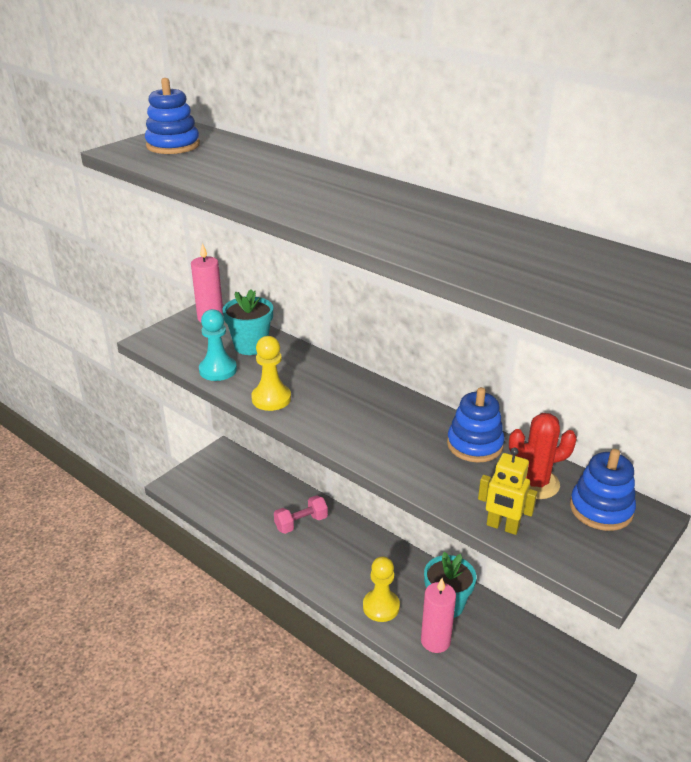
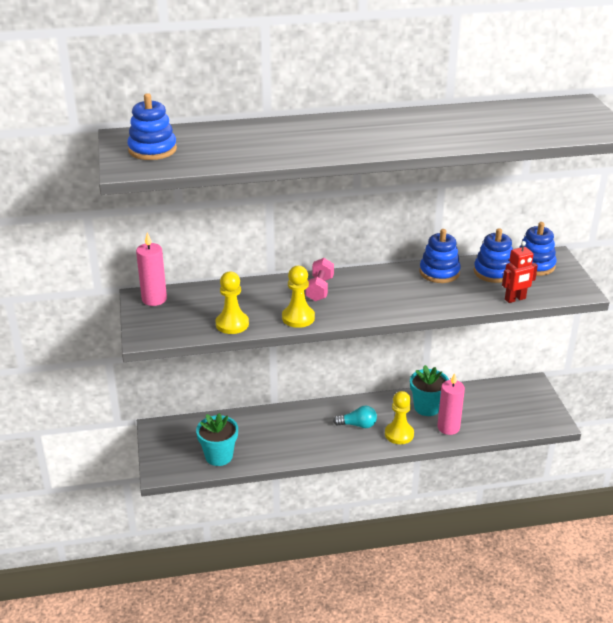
camera: 50 degrees left, 0 degrees up
turquoise pawn [199,309,237,381] -> yellow pawn [216,272,249,334]
turquoise flower pot [223,289,273,355] -> turquoise flower pot moved to [196,413,238,466]
pink dumbbell [274,495,328,534] -> pink dumbbell moved to [305,258,334,301]
yellow robot [478,448,537,535] -> red robot [502,241,538,303]
red cactus [509,413,577,499] -> blue stacking toy [474,228,513,283]
none -> turquoise light bulb [333,406,377,428]

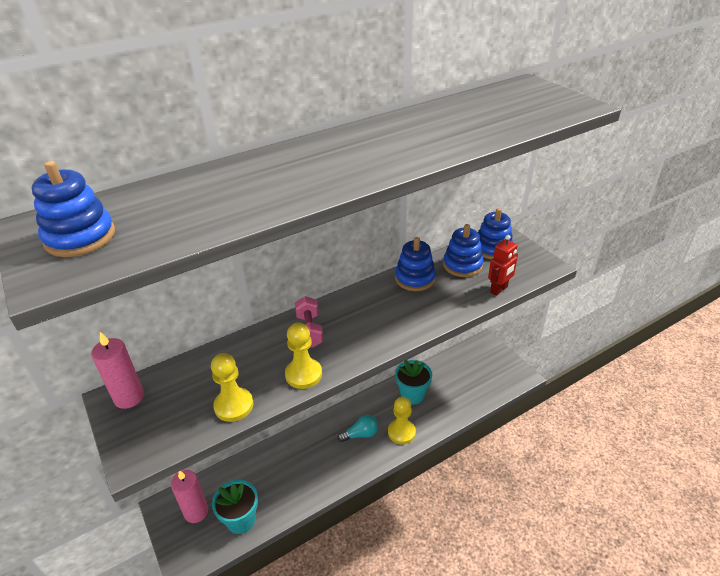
camera: 20 degrees left, 5 degrees up
pink candle [437,373,465,435] -> pink candle moved to [171,470,208,523]

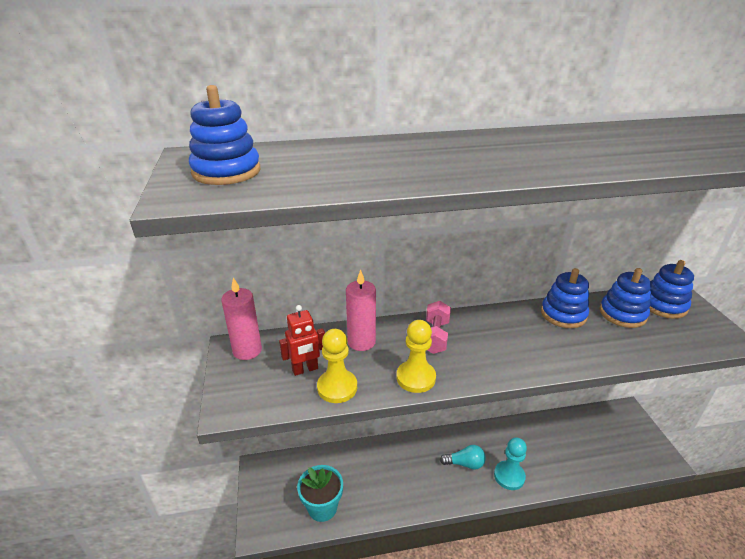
camera: 20 degrees right, 5 degrees down
pink candle [171,470,208,523] -> pink candle moved to [346,269,376,351]
yellow pawn [388,397,416,444] -> turquoise pawn [494,437,527,490]
turquoise flower pot [395,360,432,405] -> none
red robot [488,235,518,296] -> red robot moved to [279,305,325,376]

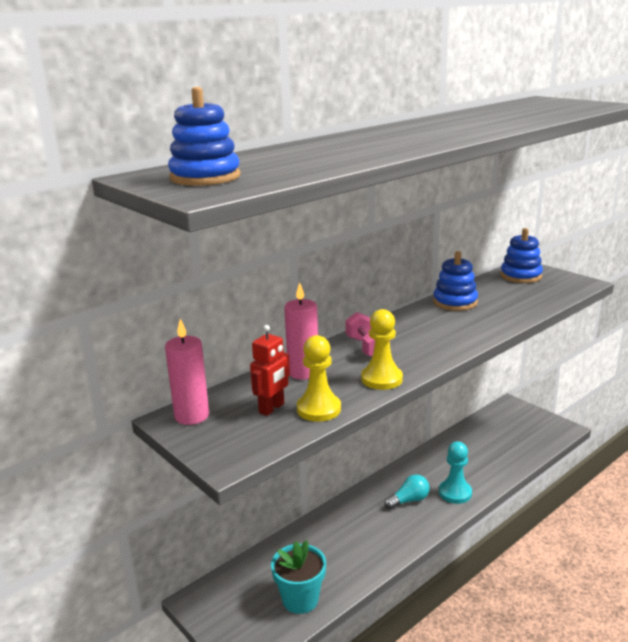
camera: 30 degrees left, 10 degrees down
blue stacking toy [600,268,652,328] -> none

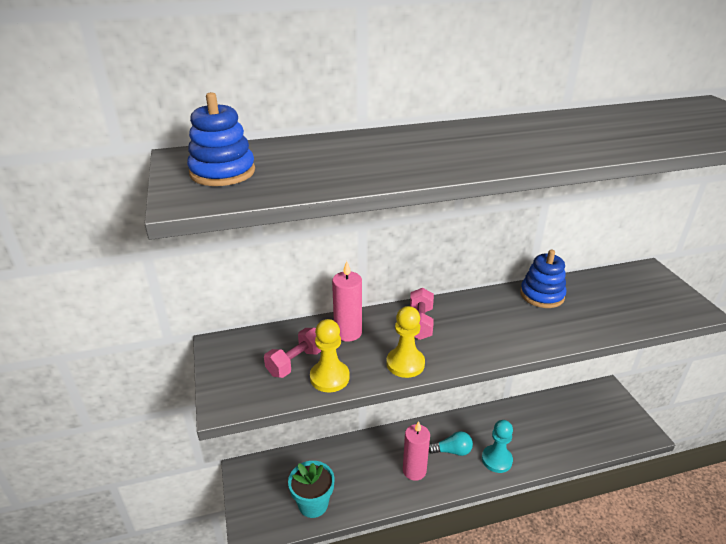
camera: 25 degrees right, 10 degrees up
pink candle [165,319,209,425] -> pink candle moved to [403,421,430,481]
red robot [250,325,290,416] -> pink dumbbell [264,328,321,378]
blue stacking toy [500,228,543,283] -> none

